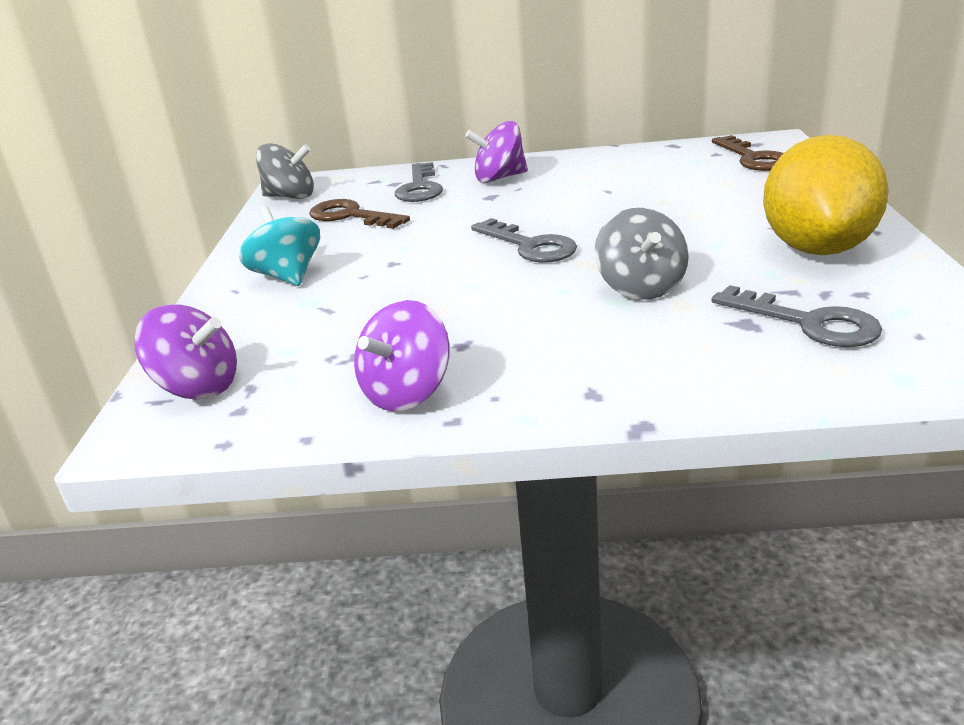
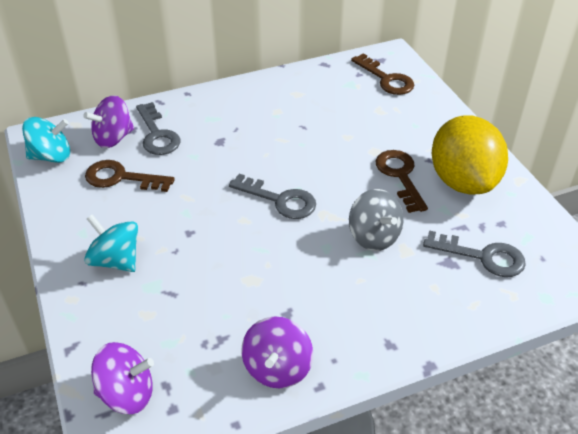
camera: 25 degrees left, 15 degrees up
grey spinning top [256,143,314,199] -> turquoise spinning top [22,117,70,163]
purple spinning top [465,121,528,183] -> purple spinning top moved to [83,95,134,148]
none -> brown key [375,150,428,213]

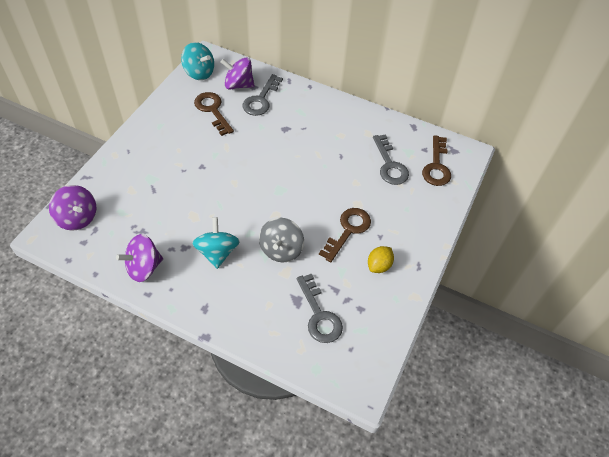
camera: 45 degrees right, 10 degrees up
turquoise spinning top [84,214,138,272] -> turquoise spinning top moved to [192,217,240,269]
grey key [229,174,316,219] -> grey key moved to [373,134,409,185]
yellow lemon [432,115,508,194] -> yellow lemon [368,246,394,273], size x0.42

